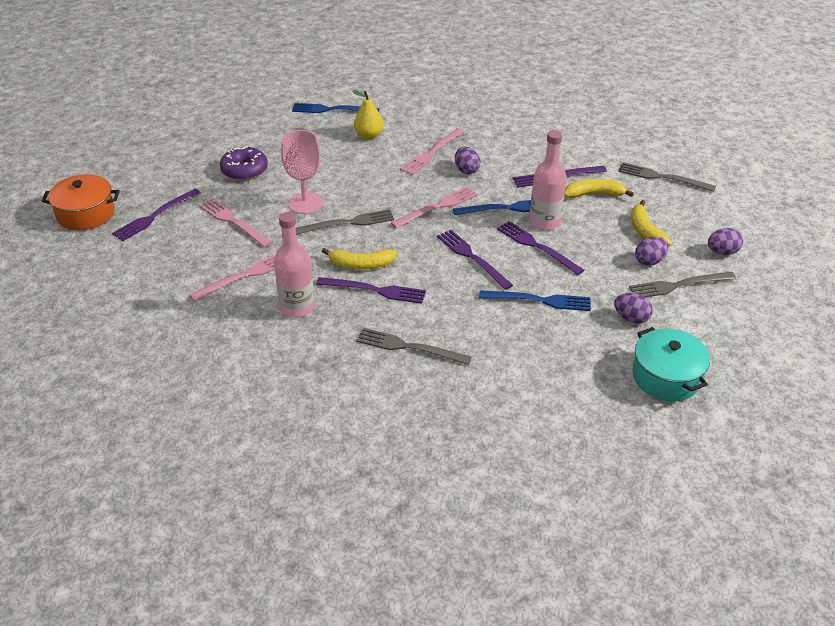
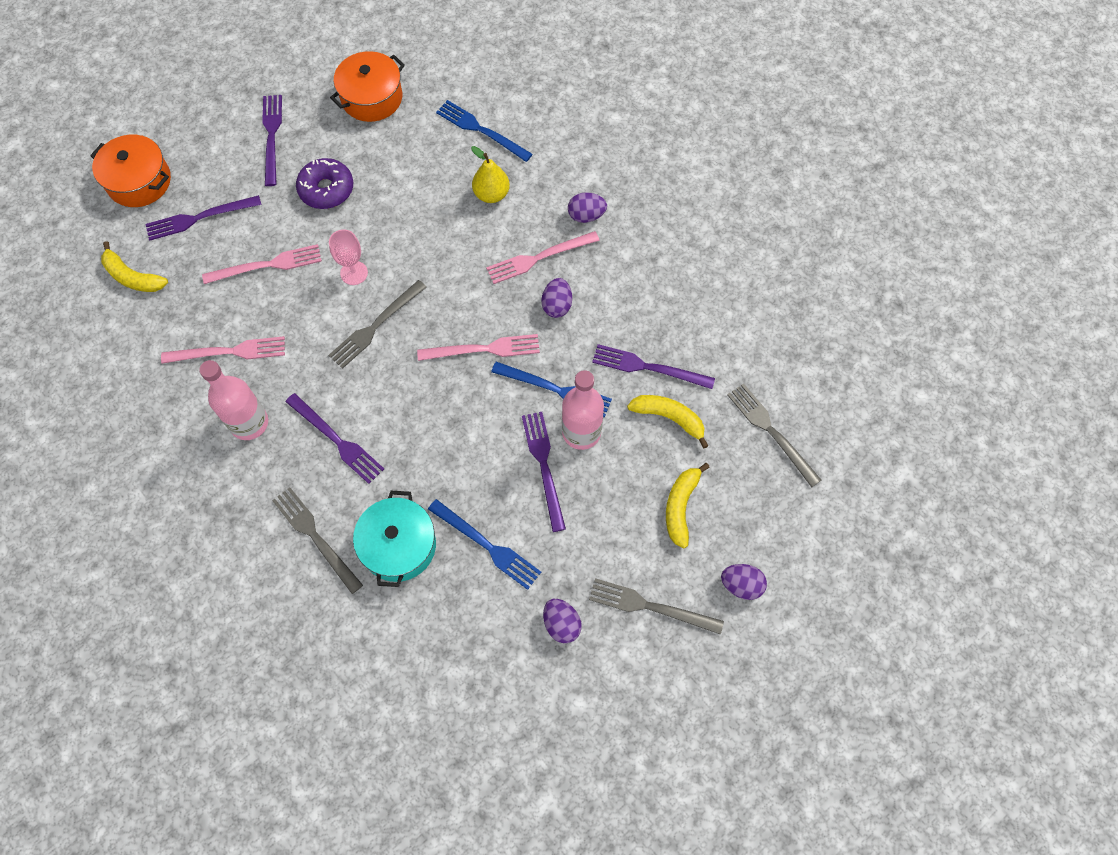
camera: 30 degrees right, 25 degrees up
pink fork [199,198,272,247] -> pink fork turned 90 degrees clockwise [202,244,322,284]
pink goblet [281,130,323,214] -> pink goblet [329,229,368,285], size x0.65
grey fork [296,209,394,235] -> grey fork turned 120 degrees clockwise [328,280,427,369]
yellow banana [322,248,397,269] -> yellow banana moved to [101,241,168,292]
purple fork [437,230,513,290] -> purple fork moved to [262,95,282,186]
turquoise pot [632,327,710,401] -> turquoise pot moved to [353,491,436,587]
purple egg [635,237,668,266] -> purple egg moved to [568,192,607,223]
none -> orange pot [330,51,405,122]

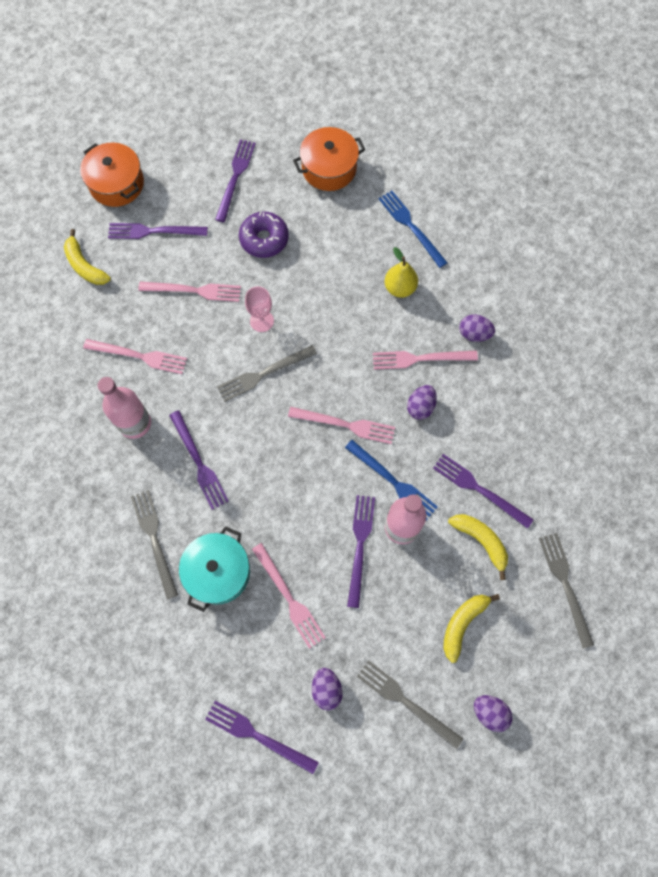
camera: 20 degrees right, 5 degrees up
blue fork [428,499,541,590] -> pink fork [252,543,326,649]
none -> purple fork [205,701,319,774]

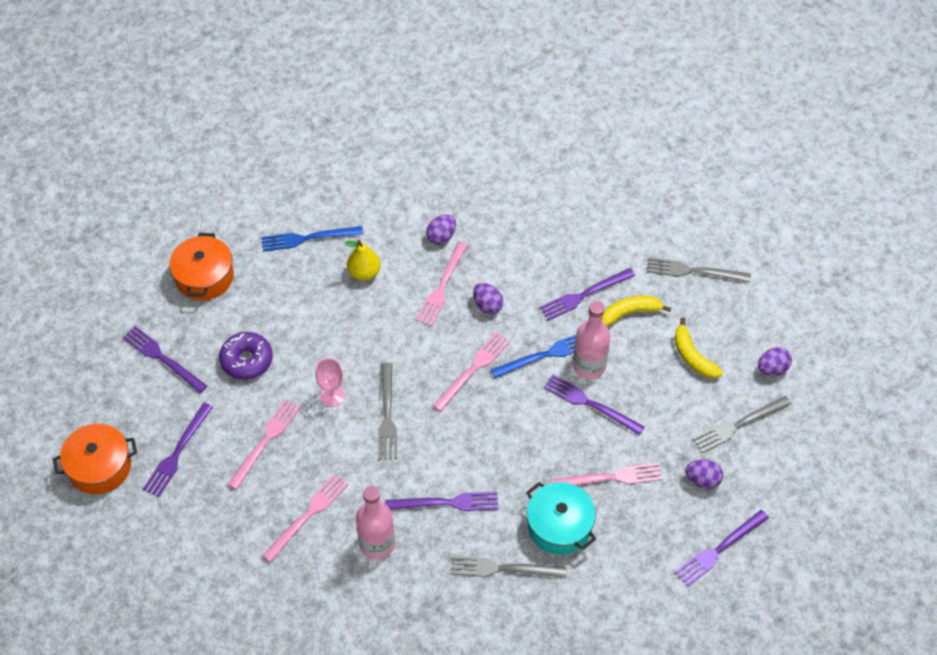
camera: 65 degrees left, 15 degrees down
yellow banana [64,229,111,285] -> none

